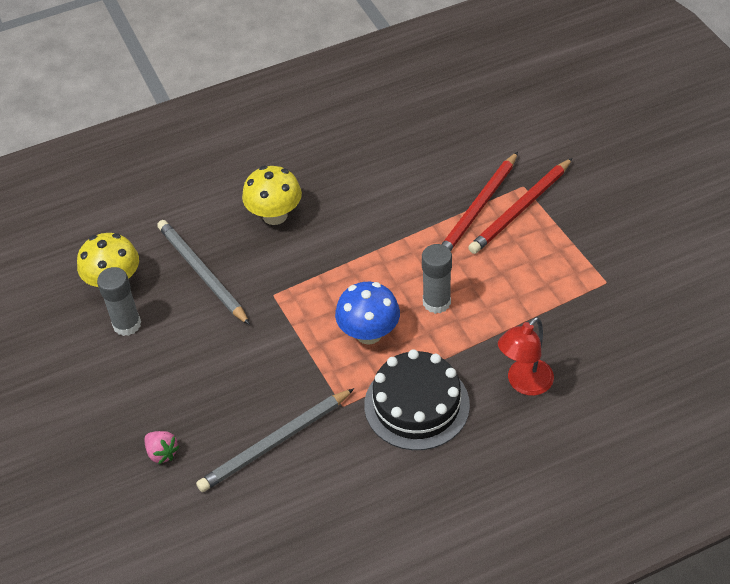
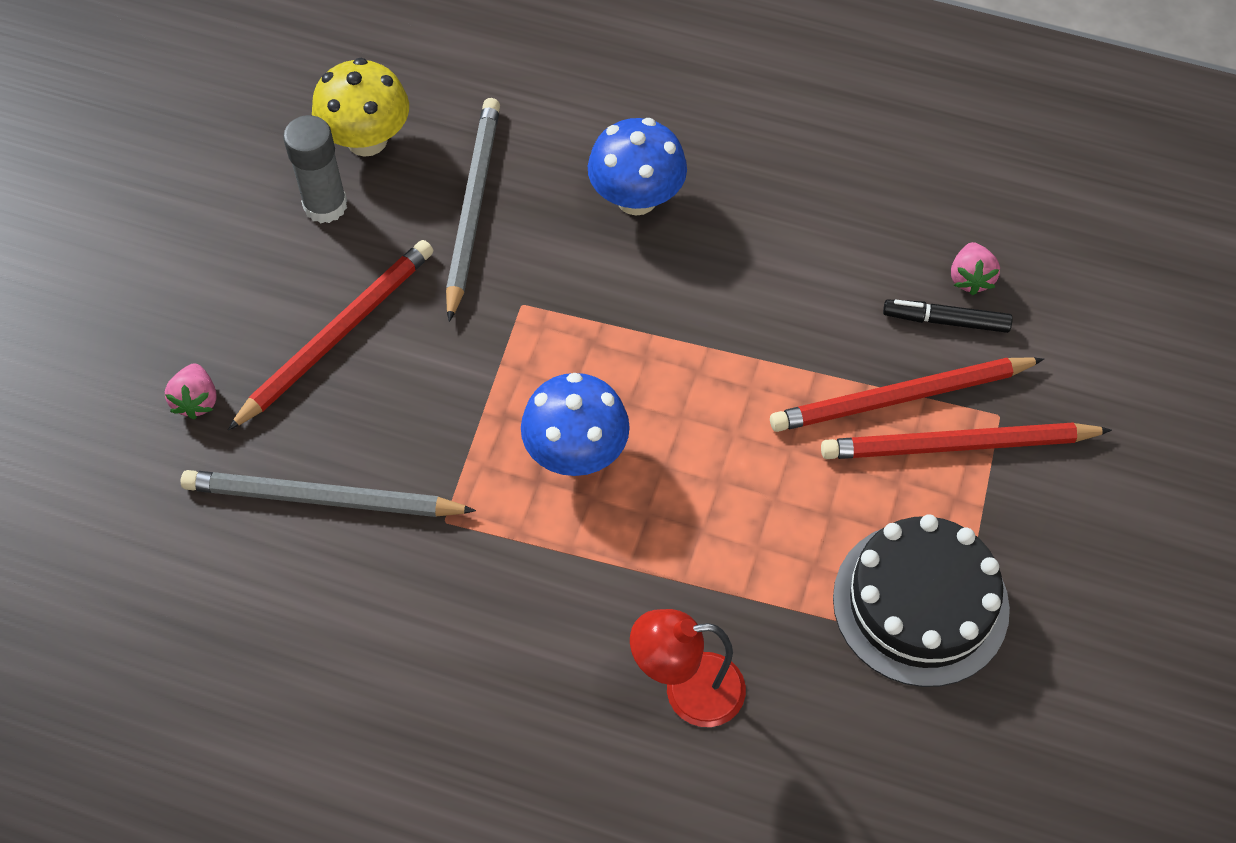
camera: 40 degrees right, 10 degrees up
yellow mushroom [242,166,302,225] -> blue mushroom [588,118,687,215]
black cake [364,349,470,450] -> black cake moved to [833,514,1010,687]
grey glue stick [422,244,452,314] -> none
none -> red pencil [228,240,434,430]
none -> black marker [883,299,1013,333]
none -> pink strawberry [951,242,1000,295]

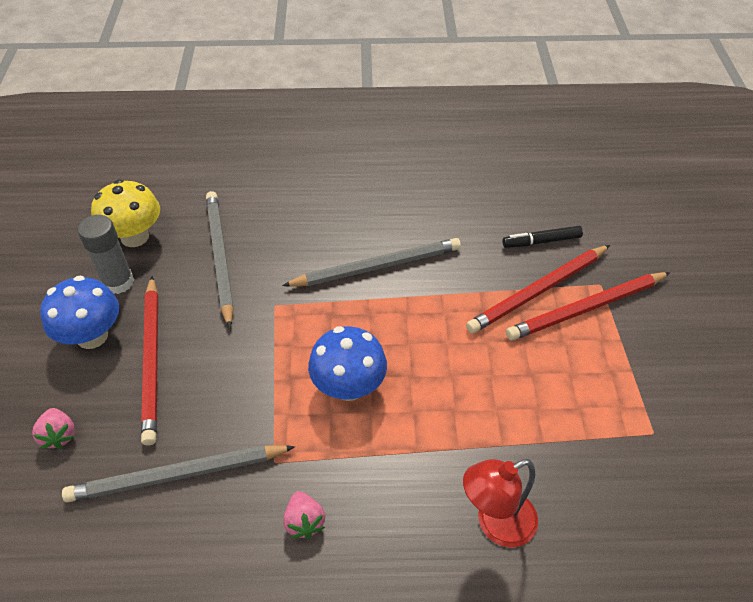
camera: 20 degrees left, 10 degrees down
red pencil [228,240,434,430] -> red pencil turned 150 degrees clockwise [141,276,158,446]
blue mushroom [588,118,687,215] -> blue mushroom moved to [40,275,119,349]
black cake [833,514,1010,687] -> none
pink strawberry [951,242,1000,295] -> pink strawberry moved to [283,491,325,539]
none -> grey pencil [282,238,461,287]

